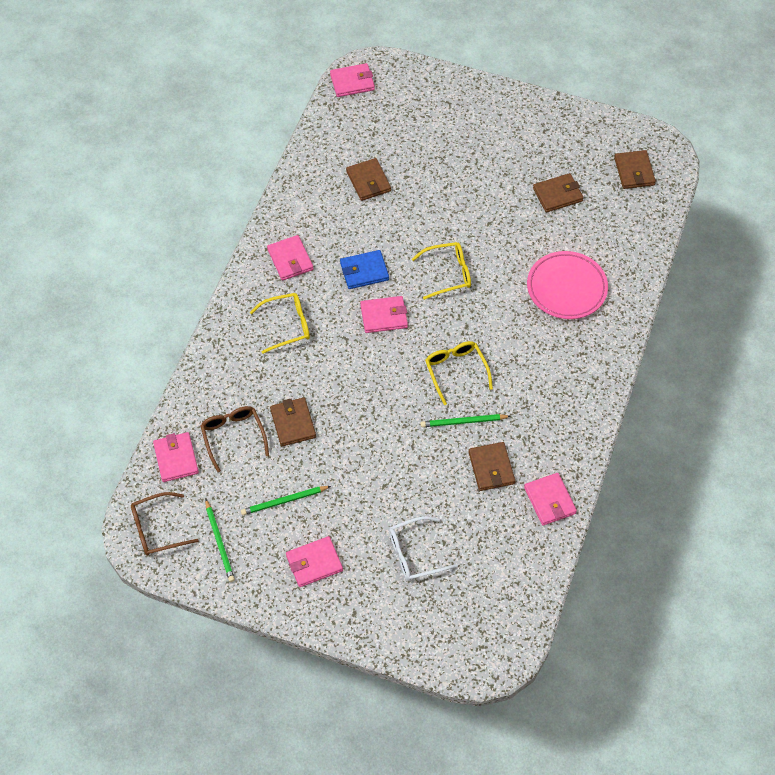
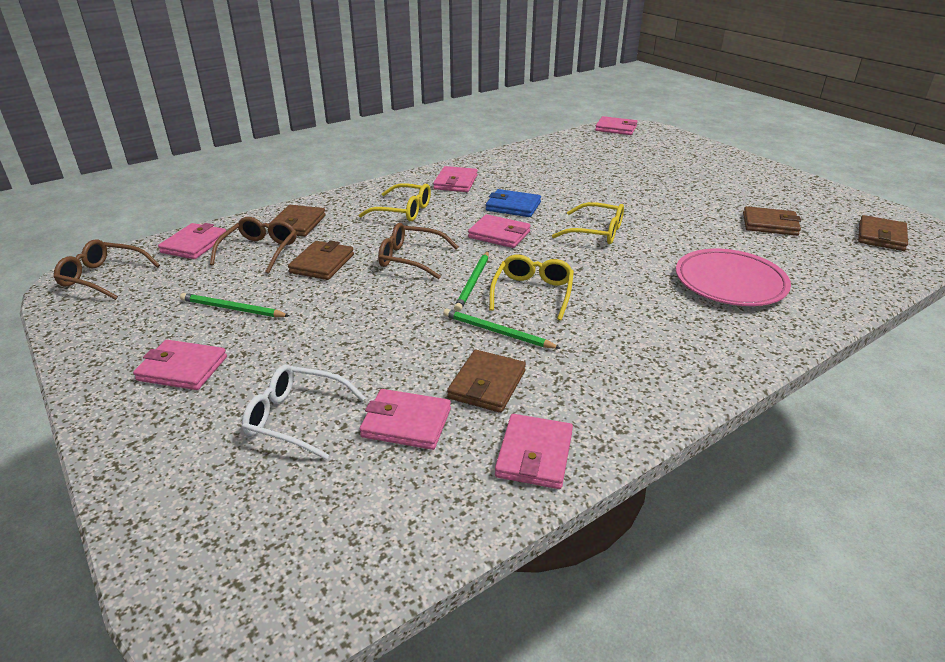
camera: 35 degrees right, 25 degrees down
green pencil [205,499,235,582] -> green pencil moved to [454,251,489,312]
brown wallet [346,158,391,201] -> brown wallet moved to [269,205,326,237]
none -> pink wallet [360,389,451,450]
none -> brown glasses [378,223,458,279]

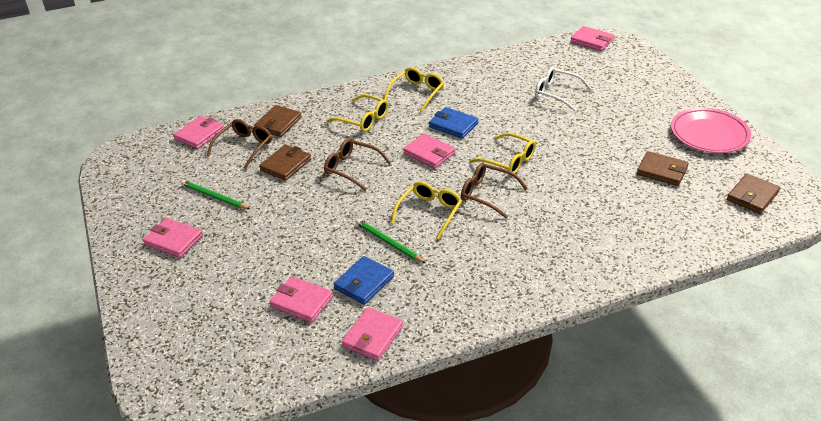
camera: 15 degrees right, 5 degrees up
brown glasses [54,239,160,300] -> brown glasses moved to [461,163,528,218]
white glasses [242,364,366,460] -> white glasses moved to [535,67,592,111]
pink wallet [433,166,477,192] -> yellow glasses [384,67,444,112]
brown wallet [447,350,526,413] -> blue wallet [334,256,394,305]
green pencil [454,251,489,312] -> none
pink plate [676,249,791,306] -> pink plate moved to [671,108,751,153]

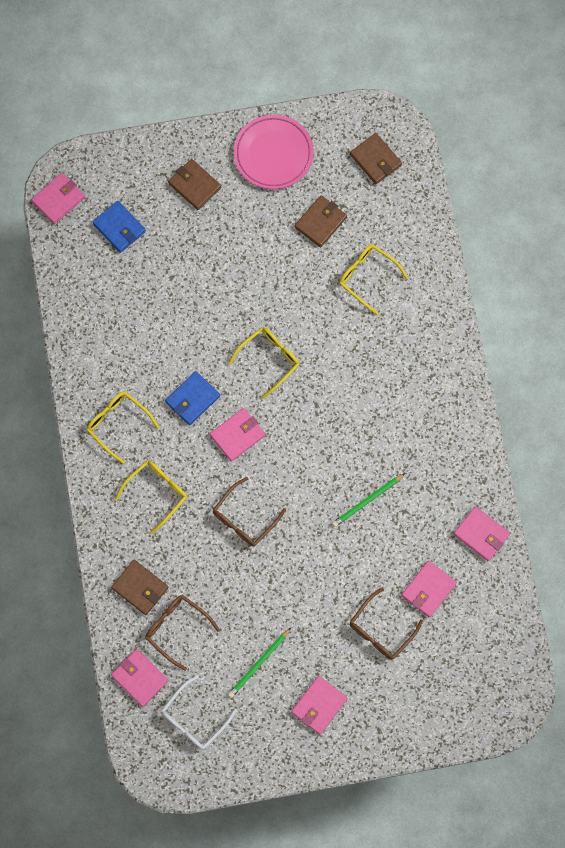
camera: 80 degrees left, 35 degrees up
brown wallet [259,144,311,181] -> brown wallet moved to [168,159,221,210]
blue wallet [334,256,394,305] -> blue wallet moved to [92,201,146,253]
yellow glasses [391,181,462,240] -> yellow glasses moved to [339,244,408,315]
brown glasses [461,163,528,218] -> brown glasses moved to [350,587,423,660]
white glasses [535,67,592,111] -> white glasses moved to [161,675,237,750]

